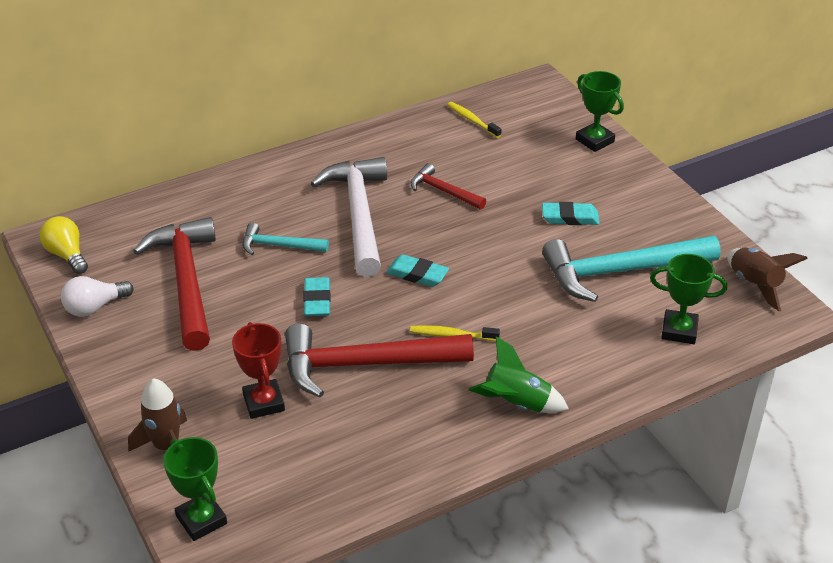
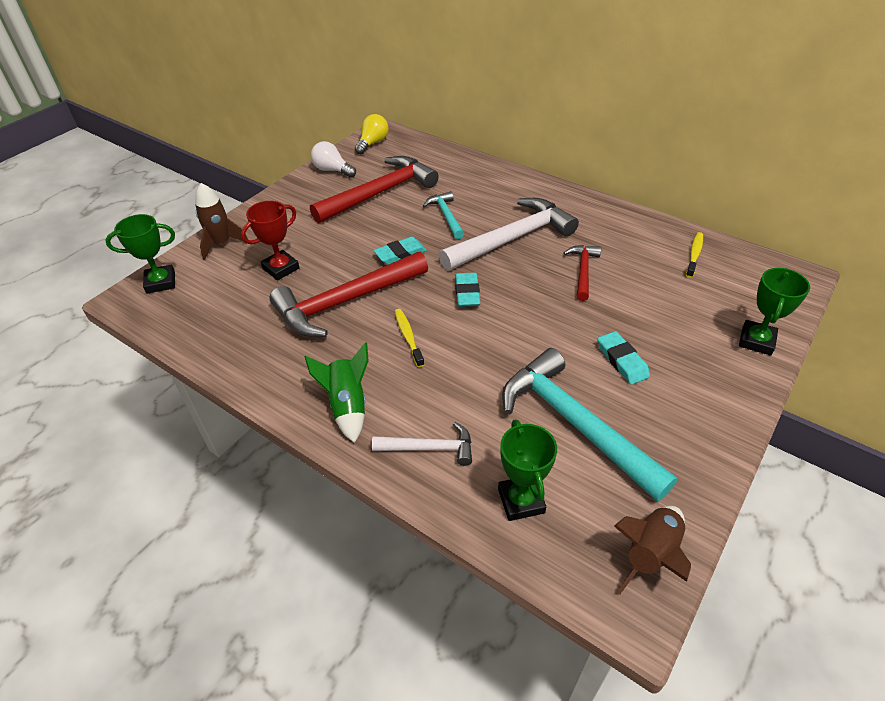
camera: 65 degrees right, 5 degrees up
green trophy [163,437,227,541] -> green trophy turned 45 degrees clockwise [105,214,175,294]
red hammer [285,323,474,397] -> red hammer turned 90 degrees counterclockwise [269,252,428,337]
none -> white hammer [372,422,472,466]

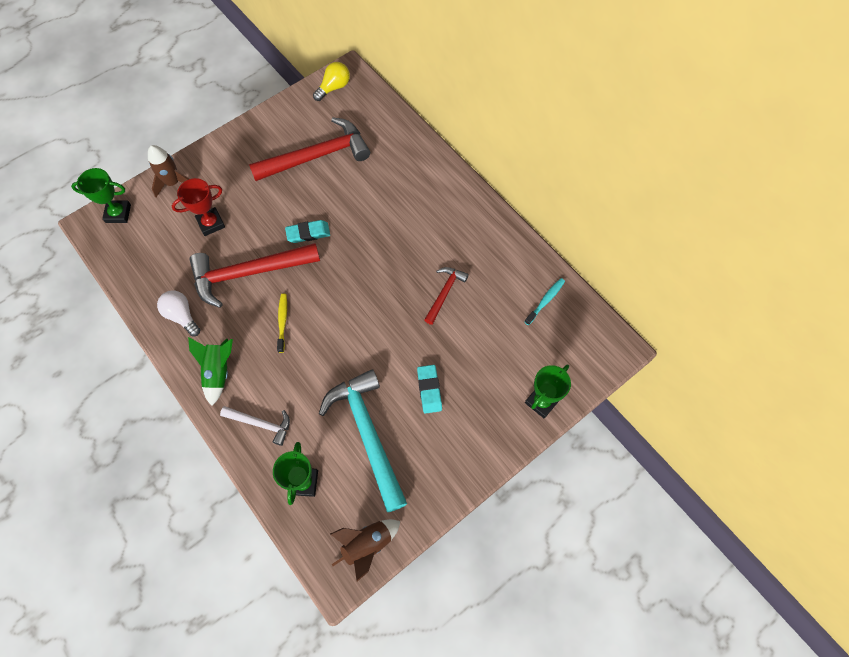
camera: 15 degrees right, 20 degrees up
white light bulb [311,141,356,178] -> white light bulb moved to [157,291,200,336]
turquoise hammer [423,191,464,239] -> none
white hammer [439,198,579,270] -> none
turquoise eraser [455,273,480,307] -> none
yellow toothbrush [686,232,703,278] -> turquoise toothbrush [525,278,565,325]

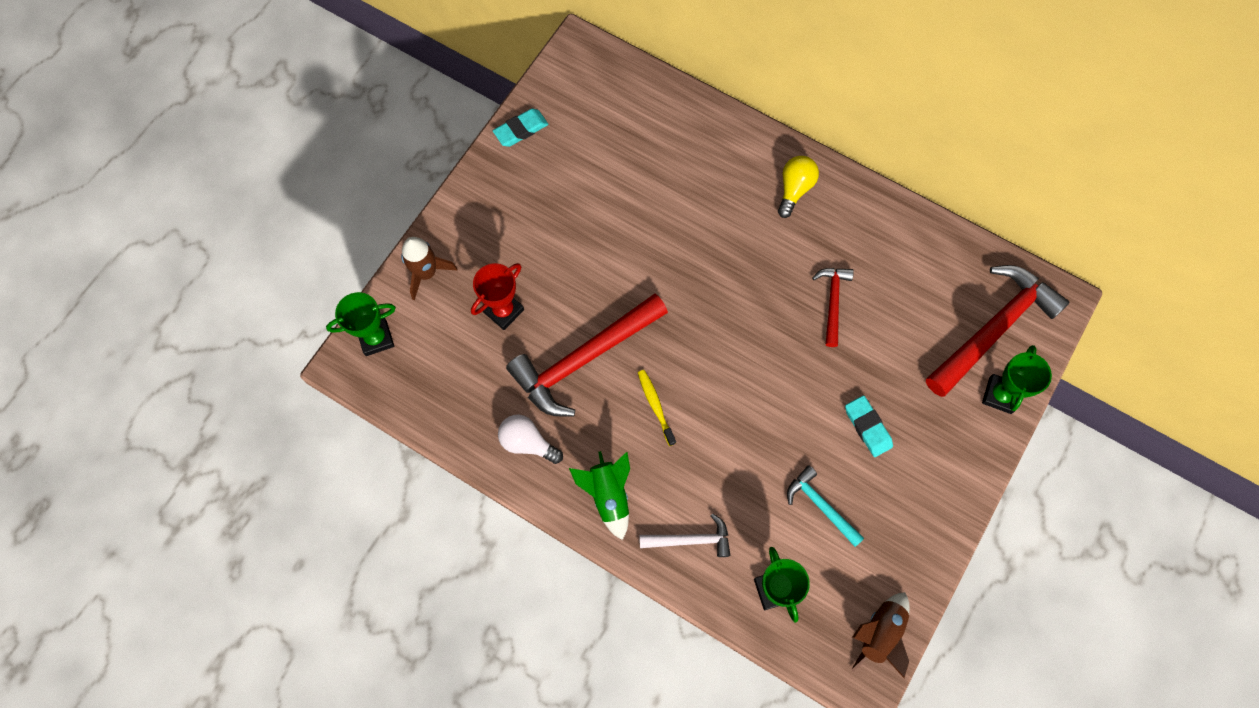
camera: 20 degrees left, 5 degrees up
red hammer [249,117,370,181] -> red hammer moved to [926,265,1070,397]
turquoise eraser [285,220,330,243] -> turquoise eraser moved to [493,109,548,147]
yellow light bulb [313,62,350,101] -> yellow light bulb moved to [778,156,819,218]
turquoise hammer [319,369,407,512] -> turquoise hammer [787,465,864,547], size x0.51
turquoise toothbrush [525,278,565,325] -> none

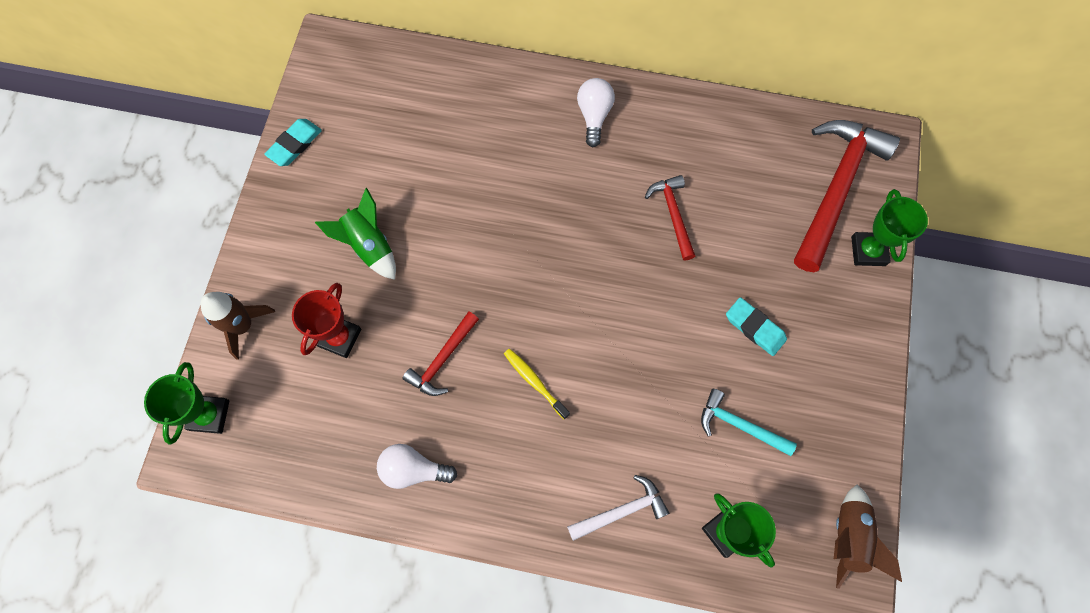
camera: 20 degrees left, 0 degrees up
green trophy [326,292,396,356] -> green trophy turned 45 degrees counterclockwise [144,362,229,445]
red hammer [506,294,668,416] -> red hammer [402,312,479,396], size x0.51
green rocket [569,451,630,540] -> green rocket moved to [315,188,396,280]
yellow light bulb [778,156,819,218] -> white light bulb [577,78,615,147]

